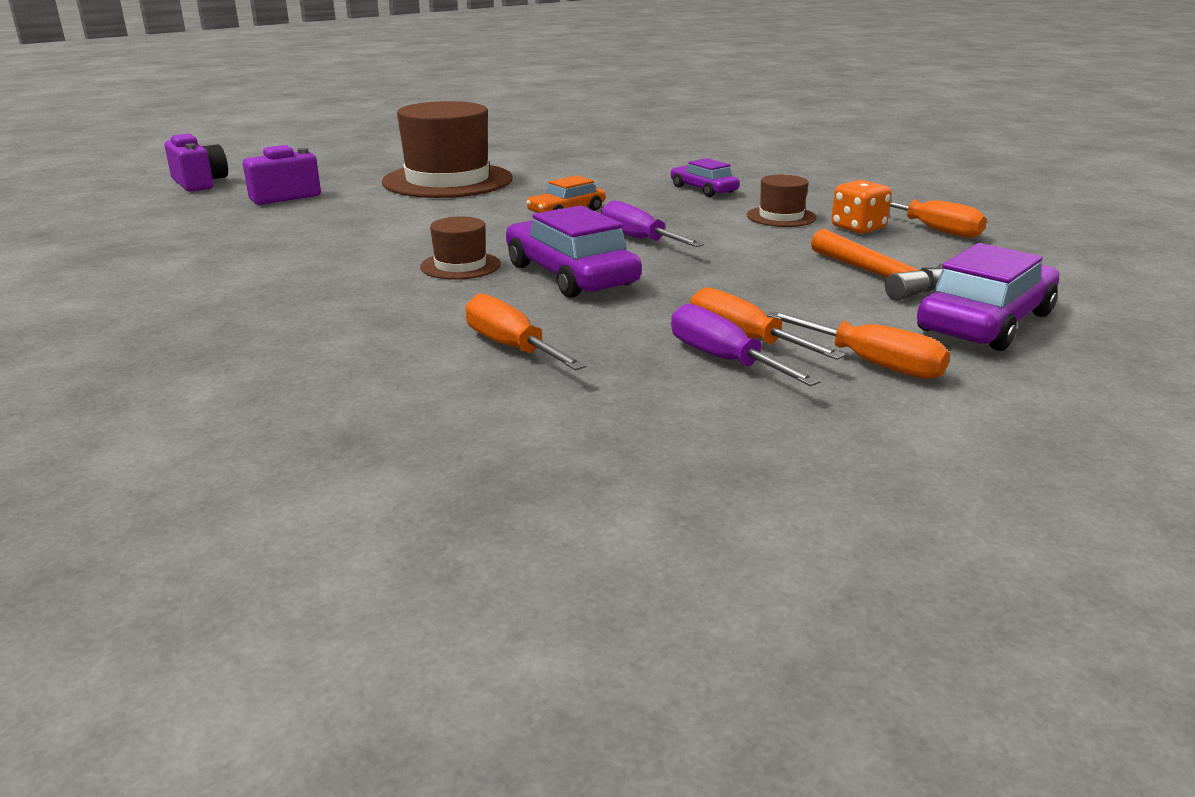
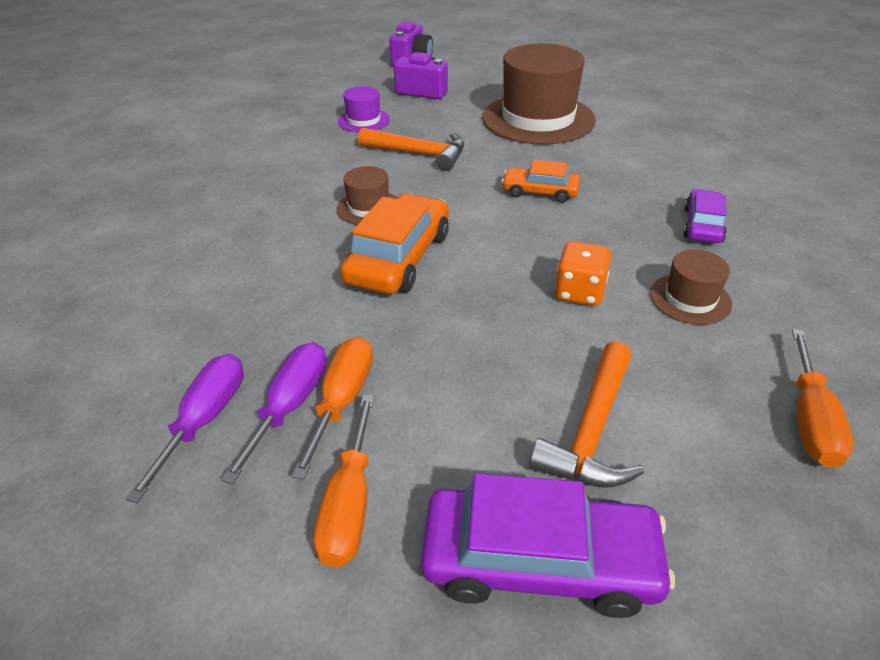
camera: 55 degrees right, 15 degrees up
orange screwdriver [465,293,586,370] -> none
purple car [506,205,642,298] -> orange car [340,193,449,294]
purple screwdriver [601,200,704,247] -> purple screwdriver moved to [126,354,244,503]
orange dice [831,180,892,234] -> orange dice moved to [555,241,611,306]
none -> purple hat [338,86,390,132]
none -> orange hammer [358,128,464,171]

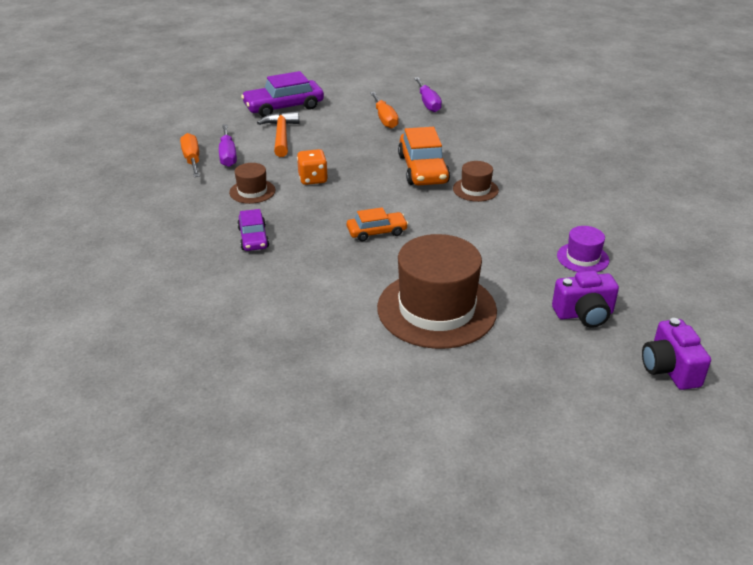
camera: 150 degrees right, 5 degrees down
purple screwdriver [221,342,327,484] -> purple screwdriver moved to [219,124,237,167]
orange screwdriver [314,395,375,567] -> none
orange hammer [358,128,464,171] -> none

